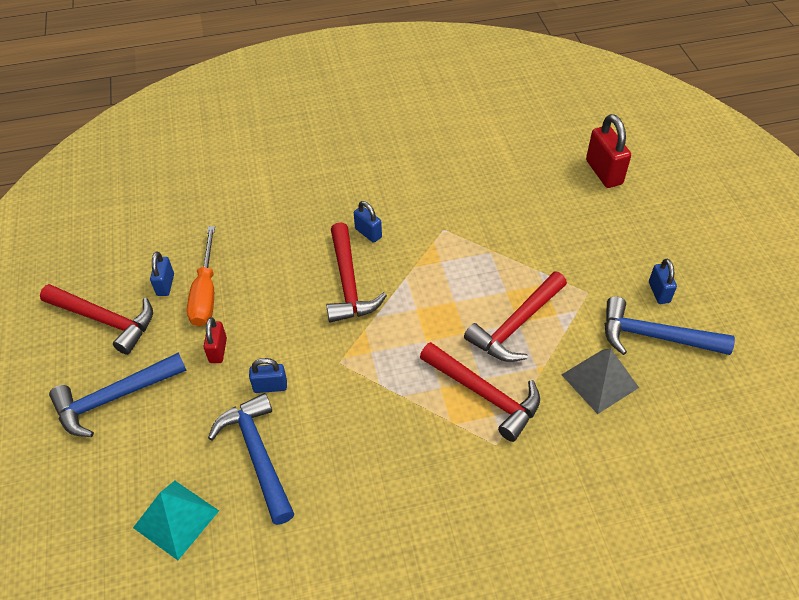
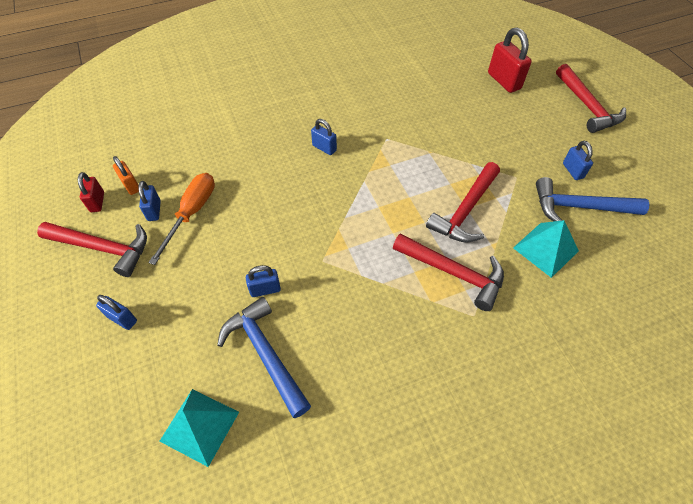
camera: 10 degrees left, 5 degrees up
blue hammer [49,353,187,437] -> blue padlock [96,295,137,330]
orange screwdriver [187,226,215,326] -> orange screwdriver turned 150 degrees counterclockwise [148,173,215,265]
red padlock [204,317,227,363] -> red padlock moved to [78,172,104,212]
red hammer [326,222,387,323] -> red hammer moved to [556,64,626,133]
grey pyramid [561,349,639,414] -> turquoise pyramid [513,220,579,278]
none -> orange padlock [113,156,139,195]

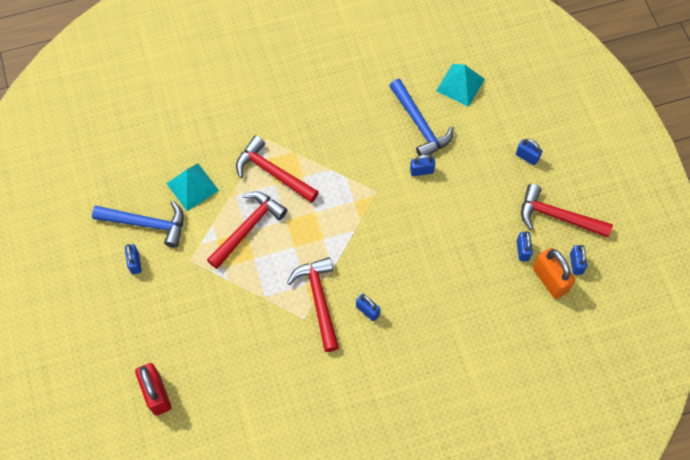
camera: 175 degrees left, 10 degrees up
red padlock [78,172,104,212] -> blue padlock [570,245,587,275]
orange padlock [113,156,139,195] -> orange padlock [533,248,575,299], size x1.70
orange screwdriver [148,173,215,265] -> none
red hammer [556,64,626,133] -> red hammer moved to [287,257,339,352]

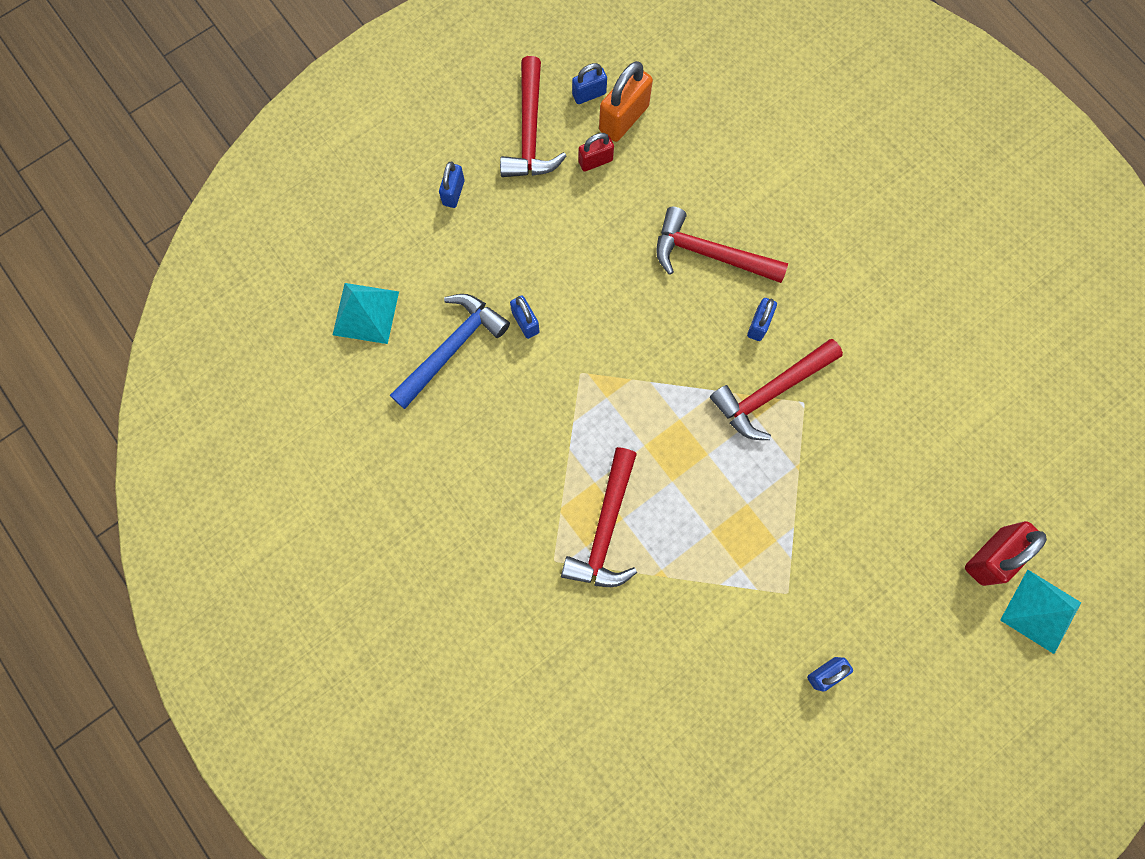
camera: 110 degrees left, 10 degrees up
blue hammer [92,201,184,248] -> none
turquoise pyramid [166,163,219,211] -> turquoise pyramid moved to [1000,570,1081,654]
red hammer [207,192,287,269] -> red hammer moved to [656,207,788,283]
blue padlock [517,231,533,261] -> red padlock [578,133,614,172]

